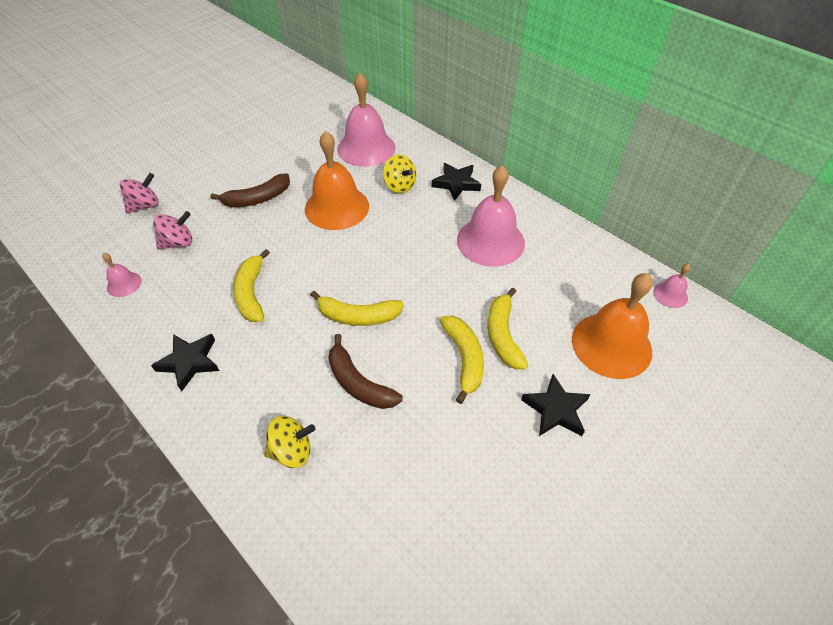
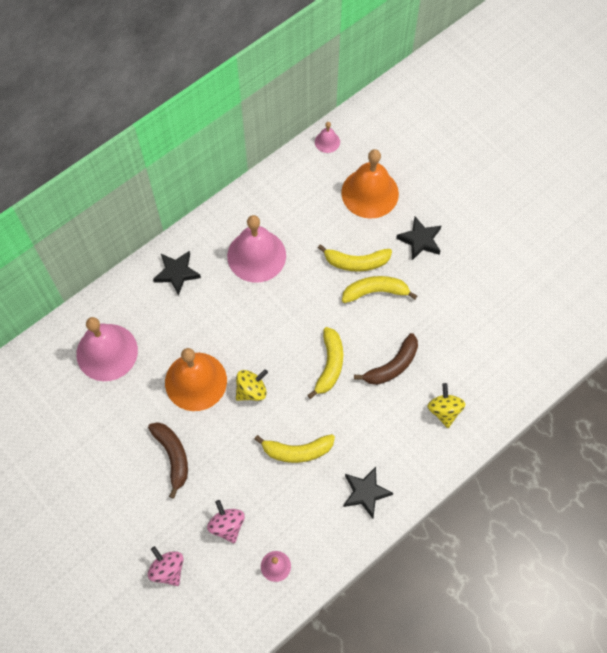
camera: 85 degrees left, 15 degrees up
yellow spinning top [383,155,416,193] -> yellow spinning top moved to [236,369,268,401]

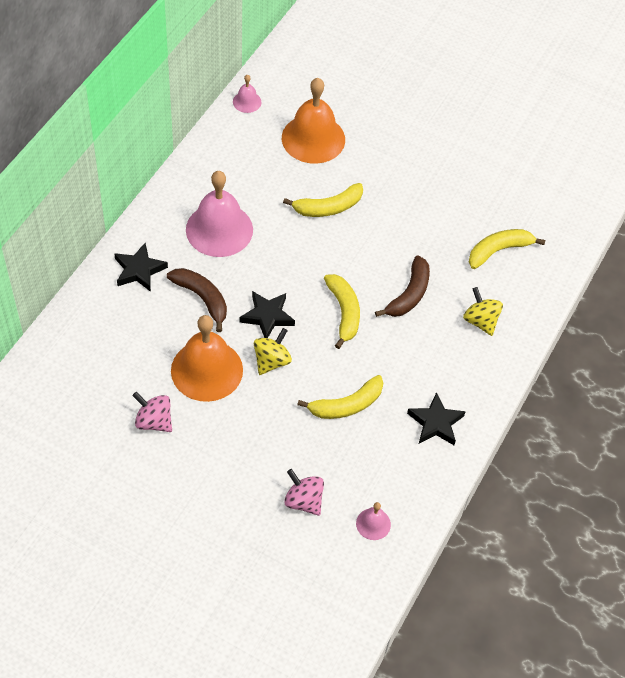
camera: 25 degrees left, 10 degrees down
pink bell [76,317,138,381] -> none
brown banana [148,422,188,499] -> brown banana moved to [167,268,227,332]
pink spinning top [148,546,184,586] -> pink spinning top moved to [132,392,172,432]
yellow banana [342,276,417,303] -> yellow banana moved to [469,229,545,269]
black star [396,216,441,260] -> black star moved to [240,291,295,338]

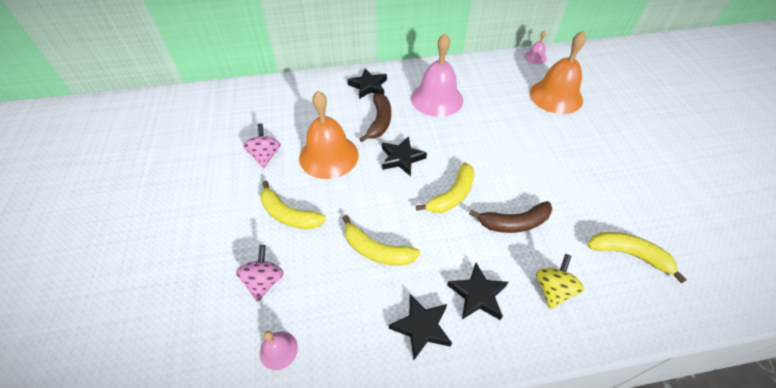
camera: 55 degrees right, 5 degrees down
yellow spinning top [254,328,292,375] -> none
yellow banana [283,183,363,217] -> yellow banana moved to [260,181,326,229]
none -> black star [447,263,508,320]

